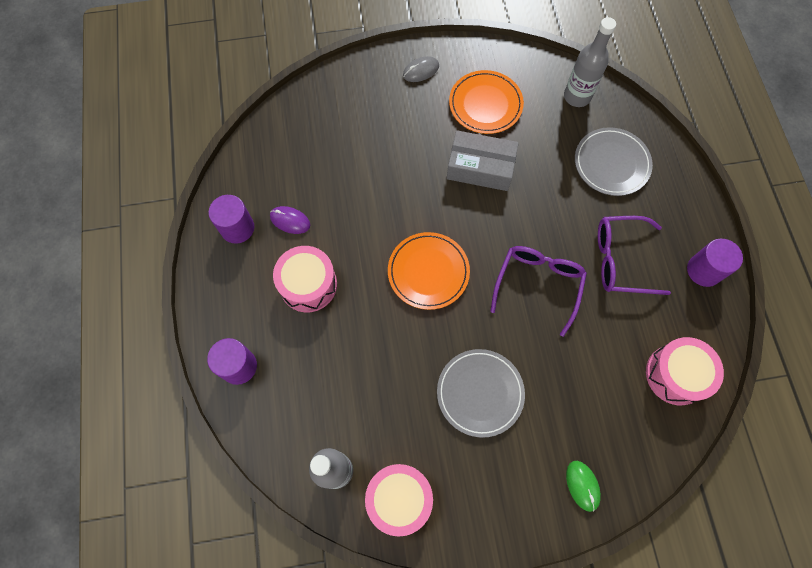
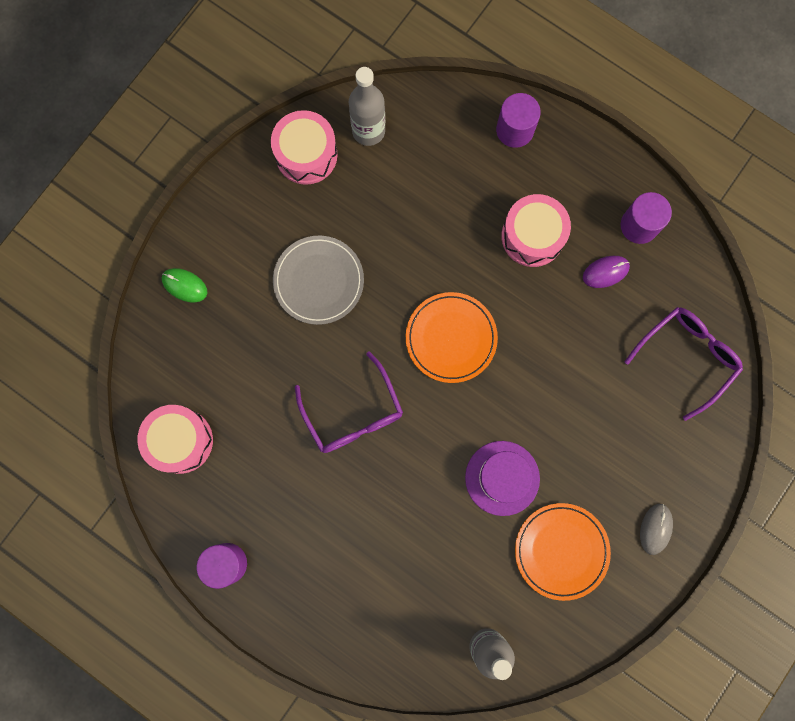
camera: 135 degrees right, 10 degrees up
grey box [447,130,519,191] -> purple hat [465,441,540,516]
grey plate [575,127,653,196] -> none
purple glasses [598,216,671,295] -> purple glasses moved to [624,307,743,421]

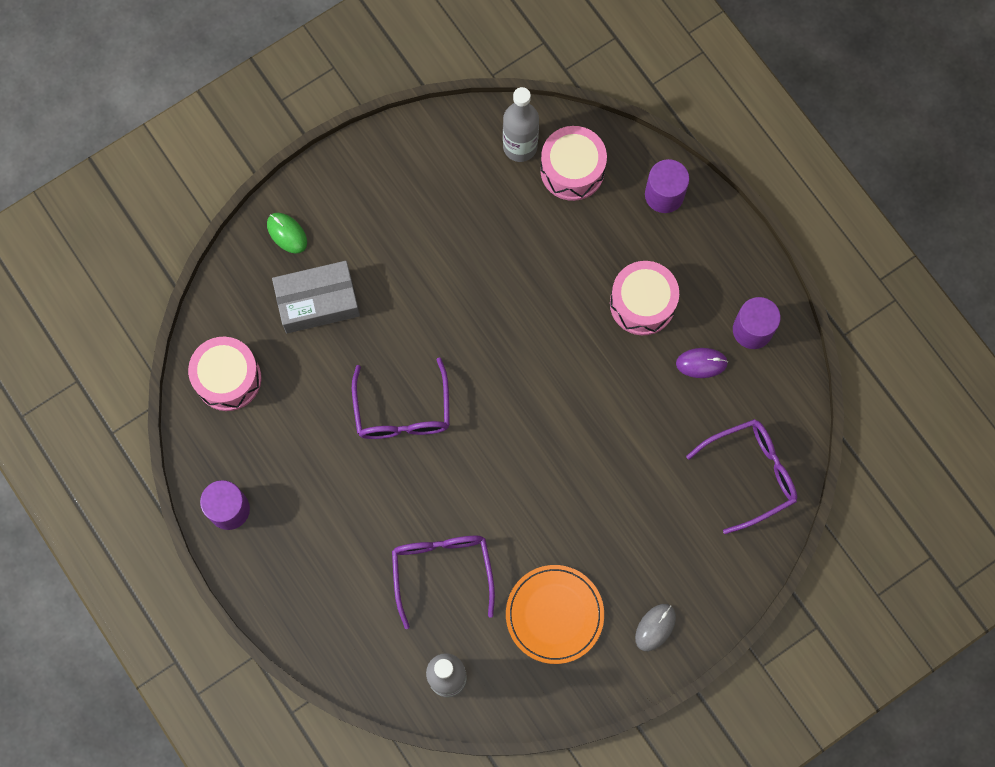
camera: 20 degrees right, 5 degrees down
pink drum [271,110,337,185] -> pink drum moved to [540,126,607,201]
grey plate [273,236,364,325] -> none
orange plate [406,292,498,383] -> none
purple hat [465,441,540,516] -> none
none -> grey box [272,261,360,333]
none -> purple glasses [392,536,495,629]

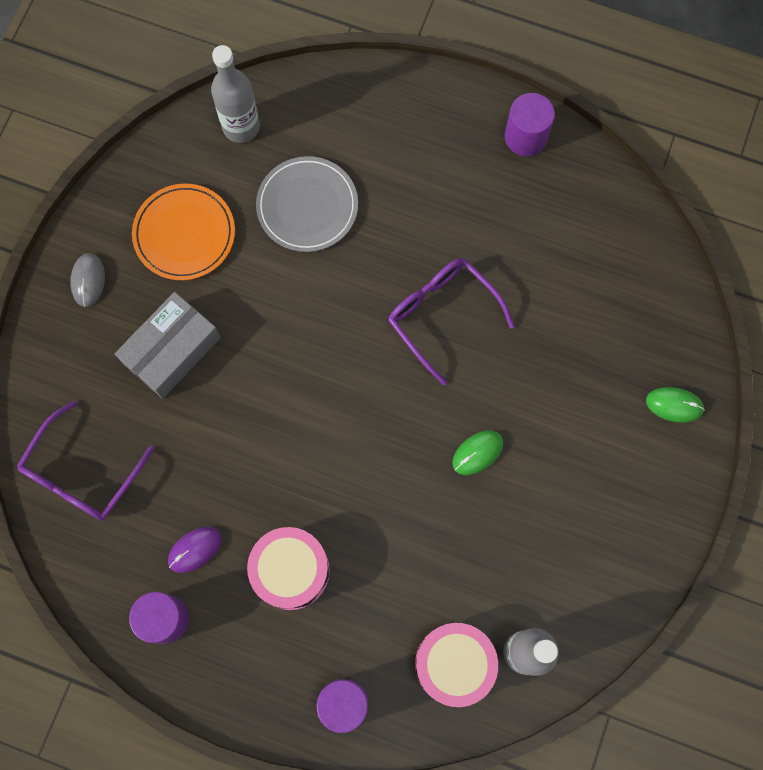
camera: 145 degrees right, 0 degrees up
pink drum [188,337,261,411] -> none
grey box [272,261,360,333] -> grey box moved to [115,292,221,399]
purple glasses [392,536,495,629] -> grey plate [256,156,358,252]
none -> green mouse [452,430,503,475]

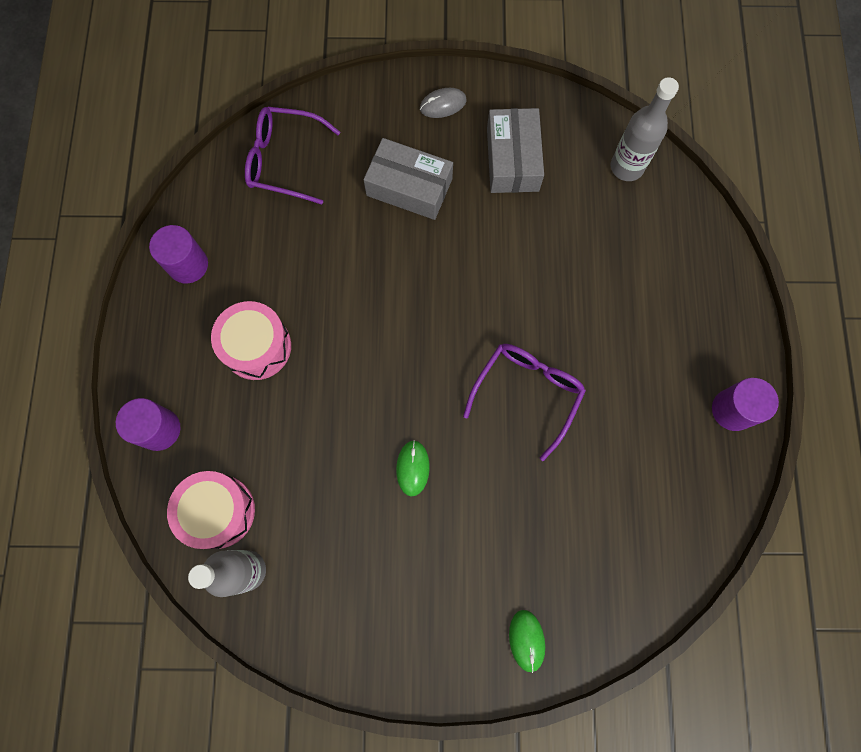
camera: 70 degrees right, 0 degrees up
orange plate [132,184,235,280] -> grey box [487,108,544,193]
purple mouse [168,527,222,573] -> none
grey plate [256,156,358,252] -> none
green mouse [452,430,503,475] -> green mouse turned 60 degrees clockwise [396,440,430,497]

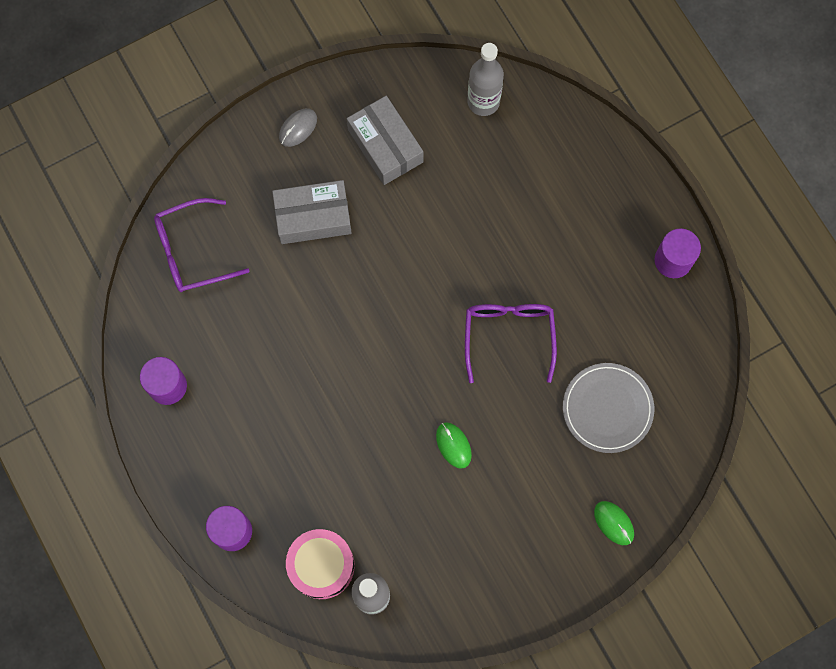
camera: 30 degrees left, 0 degrees up
pink drum [211,301,291,380] -> none
none -> grey plate [563,363,654,453]

